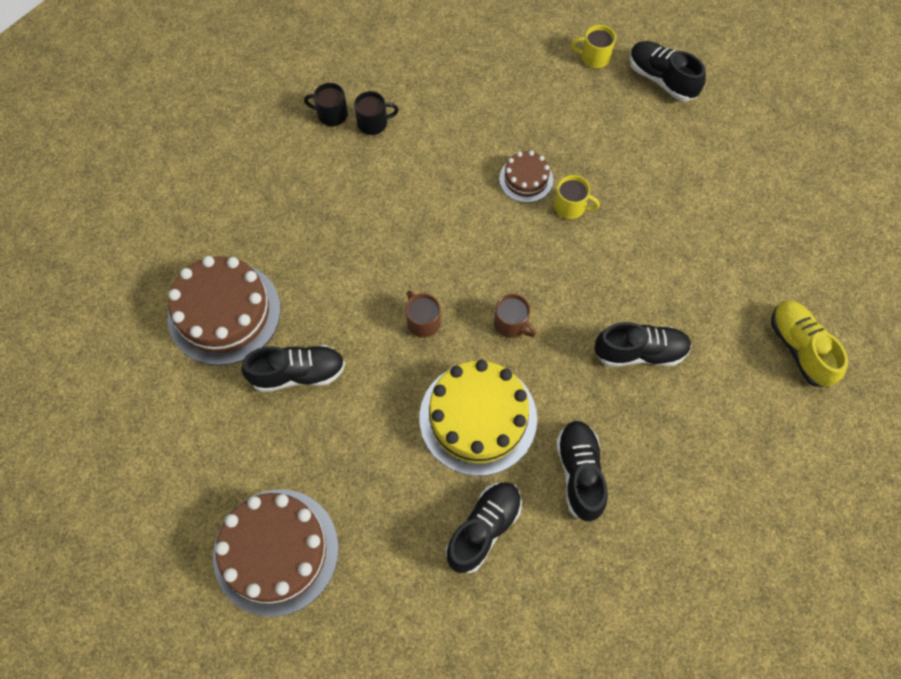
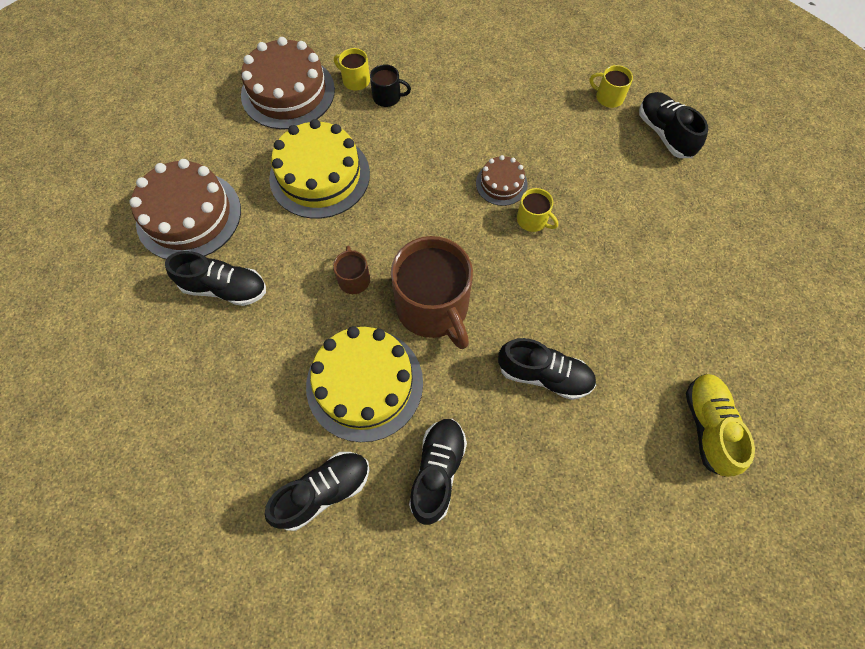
camera: 20 degrees right, 0 degrees up
brown cake [213,489,339,617] -> brown cake moved to [241,37,335,129]
black mug [304,83,348,126] -> yellow mug [334,48,370,90]
brown mug [494,294,536,338] -> brown mug [391,236,473,349], size x2.21
none -> yellow cake [269,119,370,219]

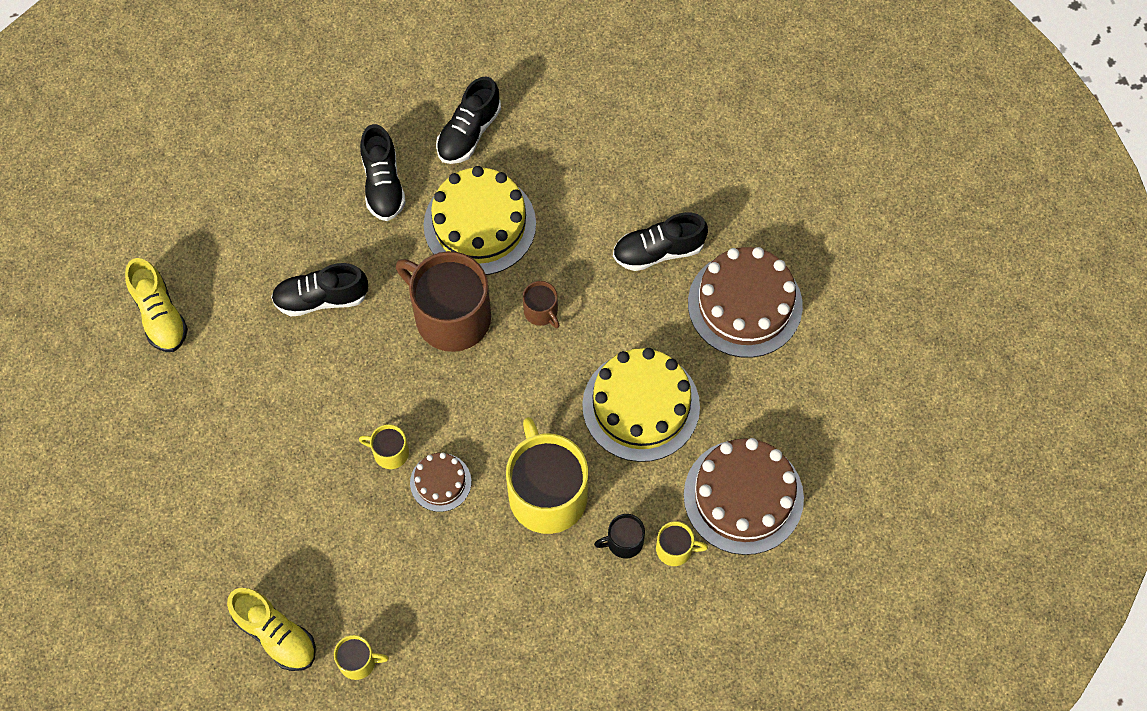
camera: 155 degrees right, 0 degrees up
black shoe [639,92,708,158] -> yellow shoe [227,588,316,671]
none -> yellow mug [506,417,588,534]

